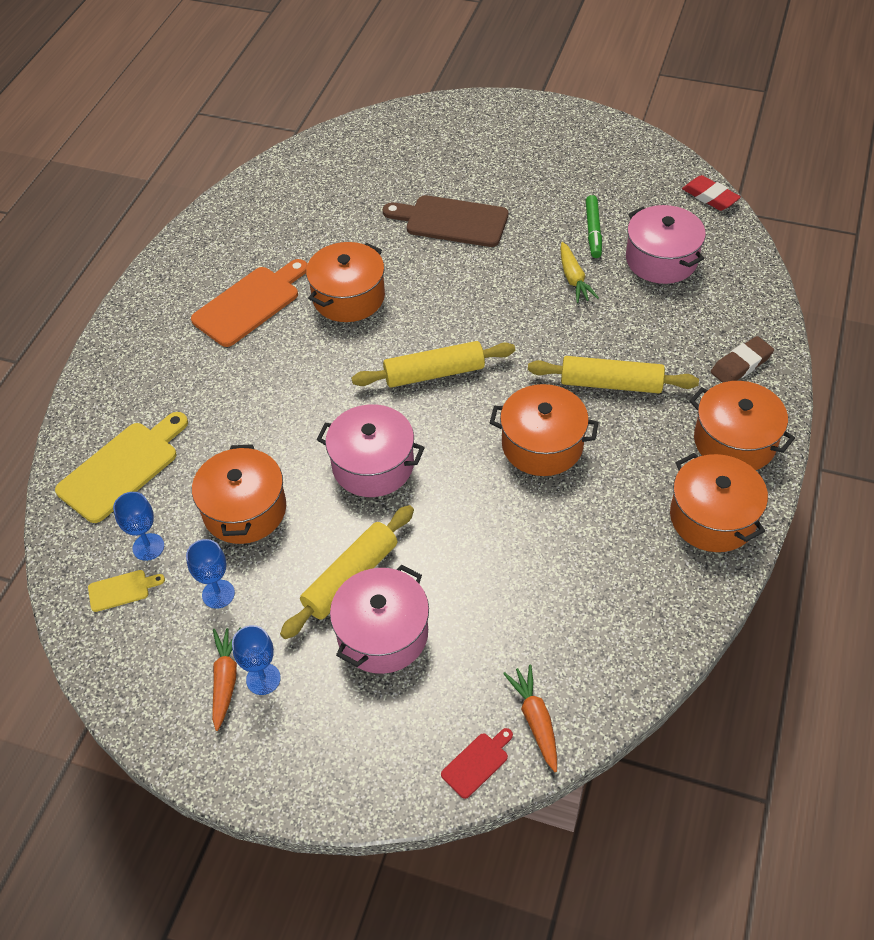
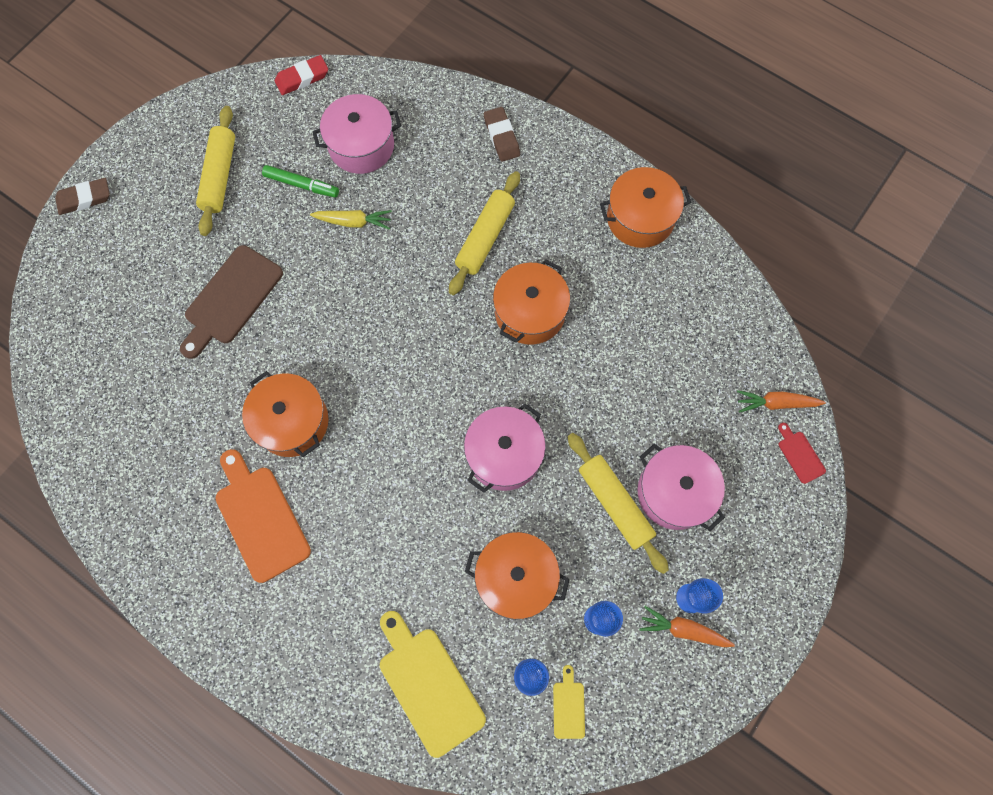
camera: 75 degrees left, 20 degrees up
yellow rolling pin [351,341,515,388] -> yellow rolling pin moved to [196,106,235,236]
orange pot [690,381,795,470] -> none
none -> brown eraser [55,178,110,215]

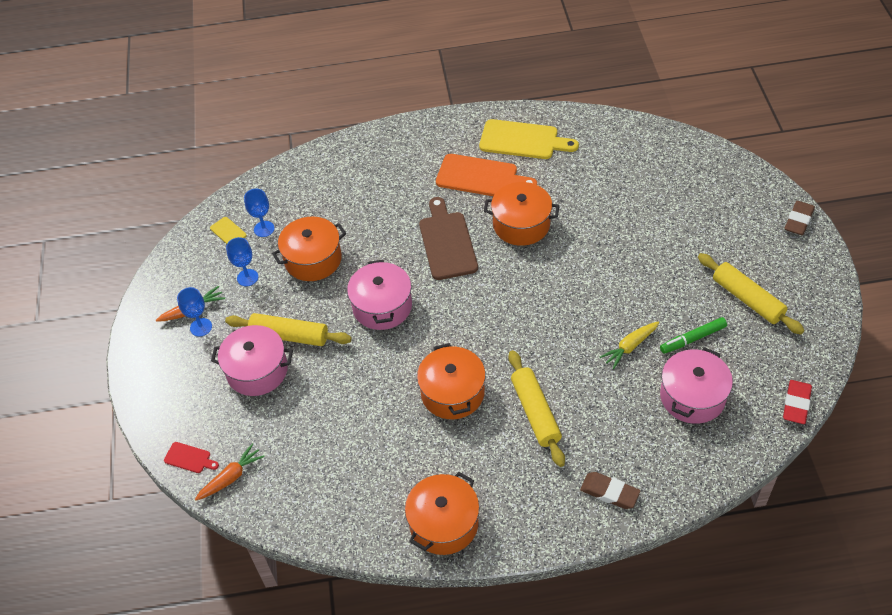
camera: 140 degrees right, 20 degrees down
brown cutting board [180,245,283,359] -> brown cutting board moved to [419,197,478,280]
yellow cutting board [380,611,486,758] -> yellow cutting board moved to [479,119,579,159]

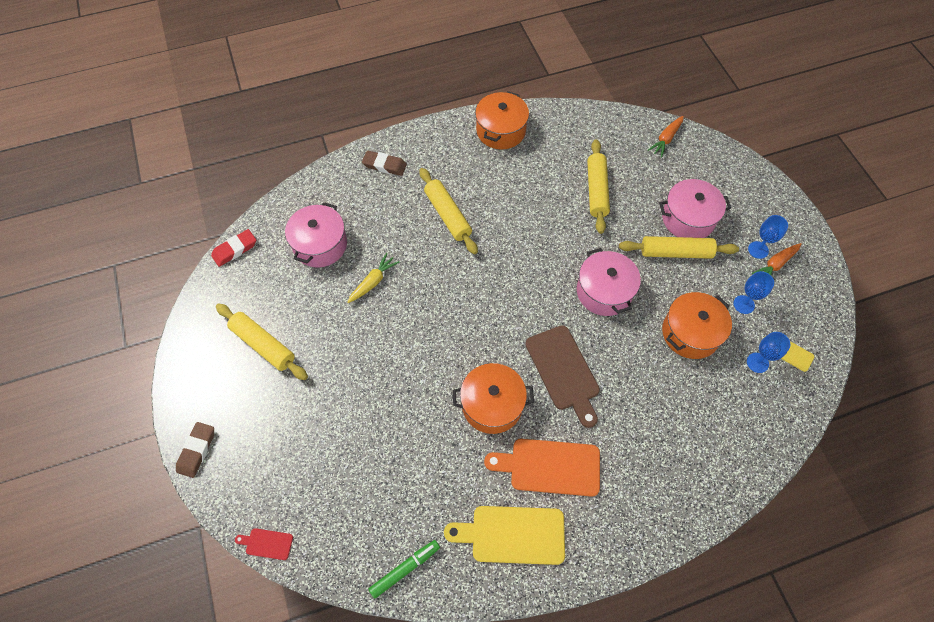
camera: 165 degrees right, 10 degrees up
red cutting board [164,442,219,473] -> red cutting board moved to [235,528,293,560]
orange pot [417,343,486,419] -> none
green marker [660,317,727,354] -> green marker moved to [369,540,440,599]
red eraser [783,380,812,424] -> red eraser turned 45 degrees clockwise [211,229,256,267]
none -> yellow rolling pin [587,140,610,234]

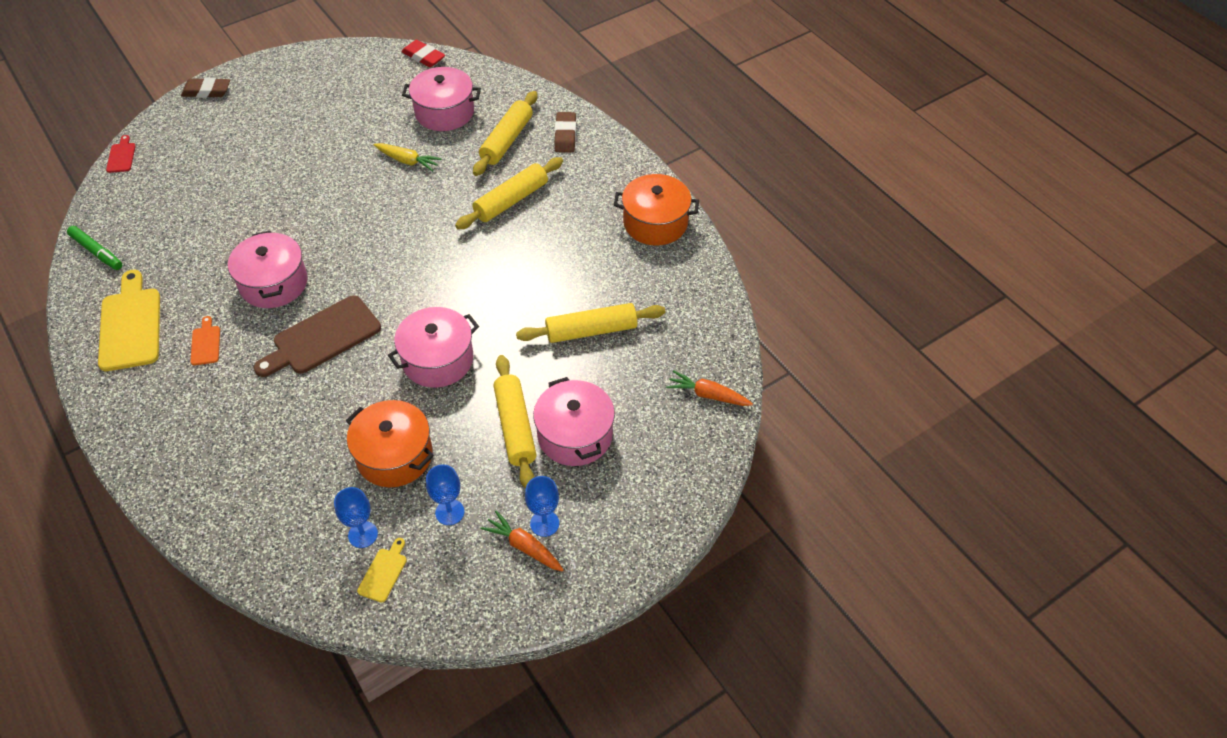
camera: 75 degrees right, 10 degrees down
yellow rolling pin [216,303,308,380] -> yellow rolling pin moved to [473,91,537,176]
orange pot [453,363,534,434] -> pink pot [228,231,308,308]
orange cutting board [484,439,600,497] -> orange cutting board [190,316,220,365], size x0.47

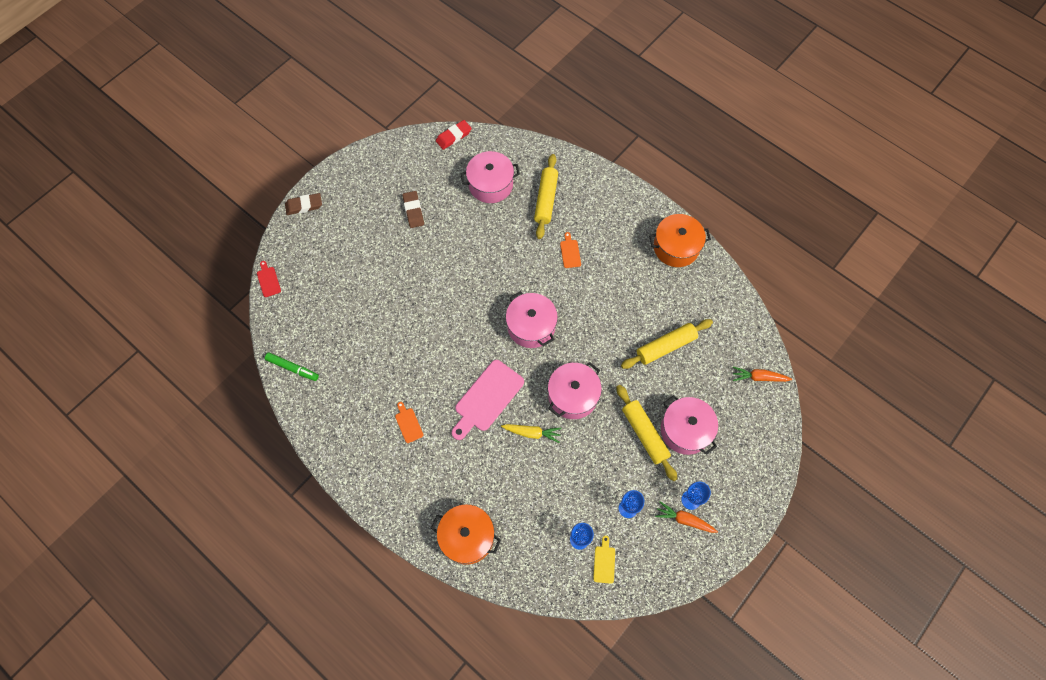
camera: 15 degrees left, 15 degrees up
yellow cutting board [98,270,160,371] -> none
pink pot [228,231,308,308] -> pink pot moved to [506,291,558,348]
brown cutting board [254,295,381,377] -> pink cutting board [452,360,524,440]
orange pot [346,400,434,487] -> orange pot moved to [431,504,501,565]
yellow carrot [374,143,442,171] -> yellow carrot moved to [501,424,562,443]
red eraser [401,40,445,67] -> red eraser turned 60 degrees counterclockwise [436,120,472,150]
yellow rolling pin [455,157,563,230] -> orange cutting board [560,232,581,268]
brown eraser [555,112,576,152] -> brown eraser moved to [402,191,424,228]

